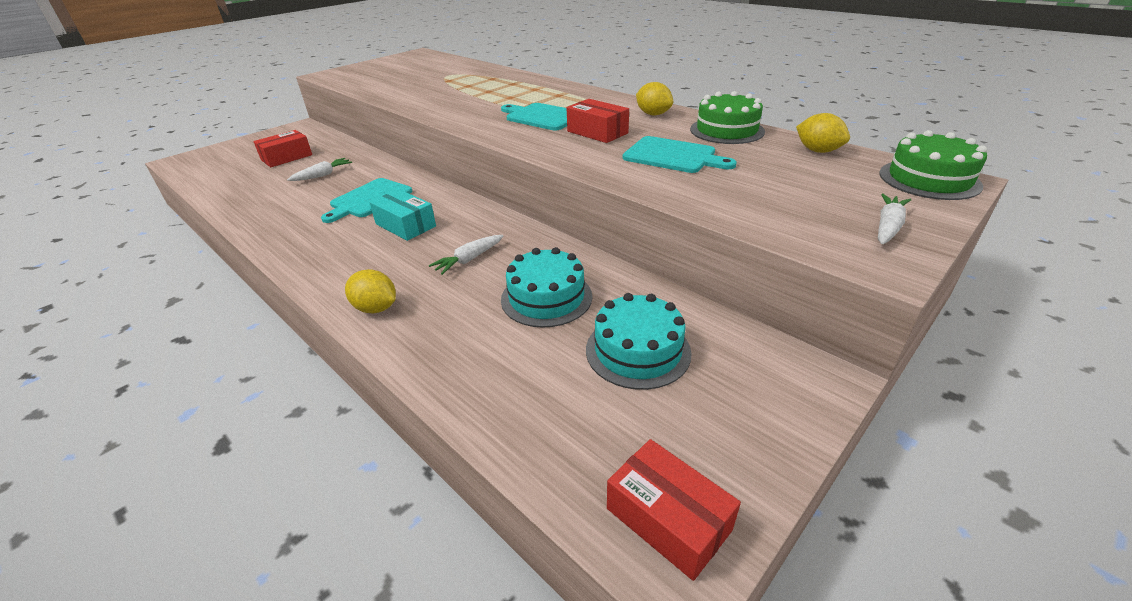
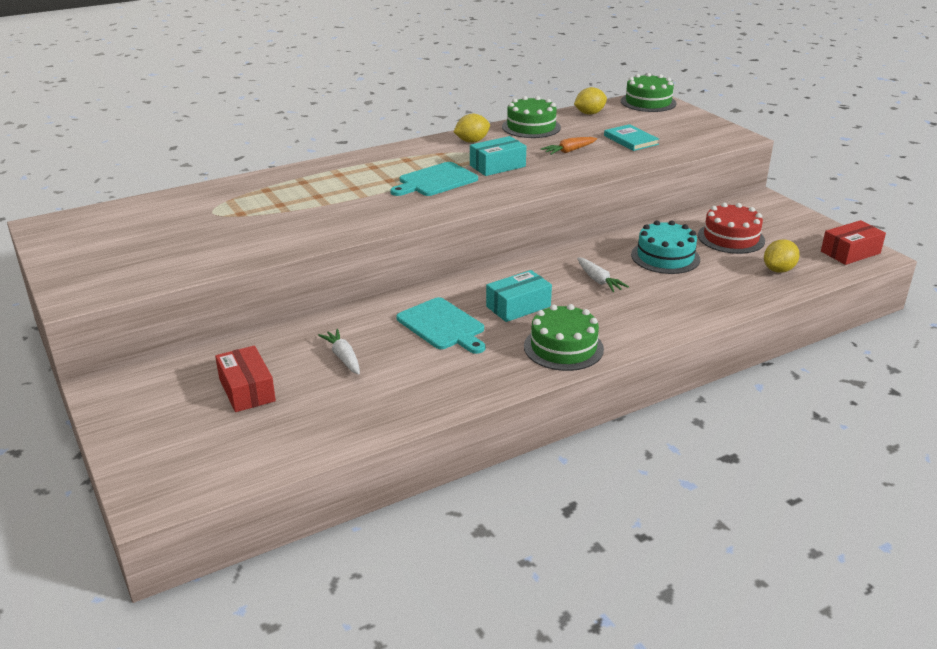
camera: 75 degrees left, 5 degrees down
yellow lemon [345,269,396,313] -> yellow lemon moved to [764,239,800,273]
red box [567,99,629,143] -> turquoise box [470,136,526,176]
turquoise cake [586,293,692,390] -> red cake [698,203,765,254]
turquoise cutting board [623,136,737,173] -> orange carrot [541,137,597,155]
white carrot [878,194,911,244] -> none
none -> green cake [524,304,604,371]
none -> turquoise book [604,124,659,151]

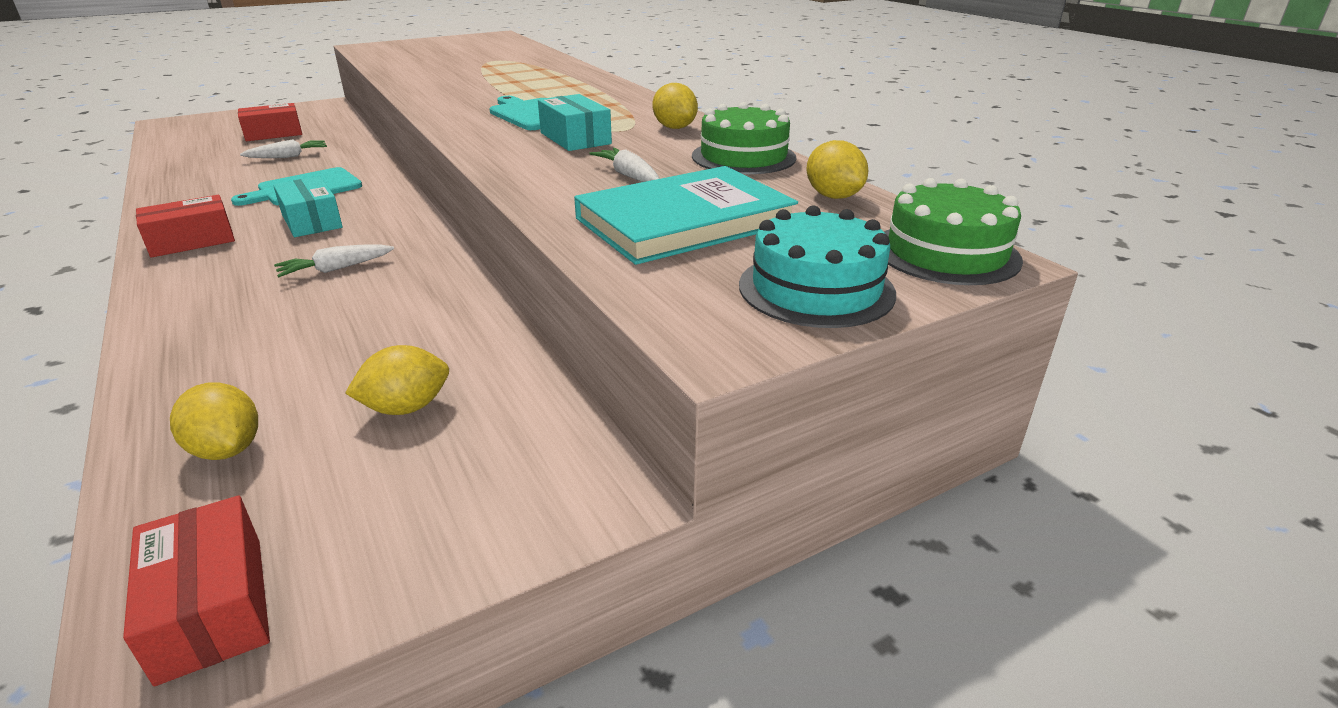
camera: 90 degrees right, 0 degrees up
green cake [524,304,604,371] -> red box [136,195,235,258]
orange carrot [541,137,597,155] -> white carrot [589,148,660,182]
turquoise book [604,124,659,151] -> turquoise book [574,166,798,265], size x1.83
turquoise cake [631,220,700,274] -> turquoise cake moved to [739,205,896,328]
red cake [698,203,765,254] -> yellow lemon [345,345,449,415]

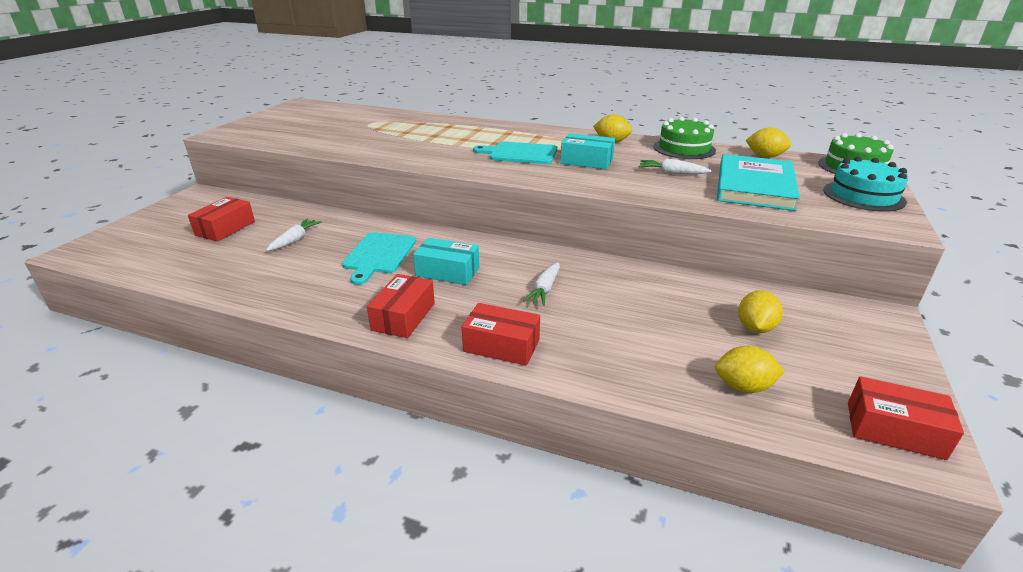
camera: 40 degrees left, 0 degrees up
none -> red box [462,303,540,366]

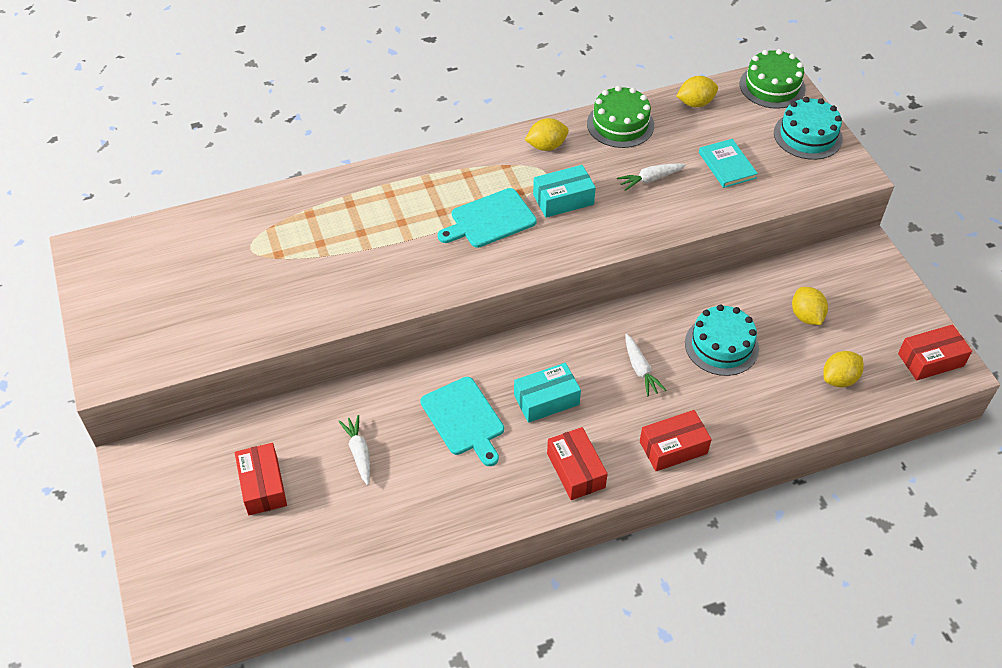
camera: 40 degrees left, 20 degrees up
turquoise book [717,154,800,211] -> turquoise book [699,139,758,188], size x0.55
none -> turquoise cake [685,305,759,376]

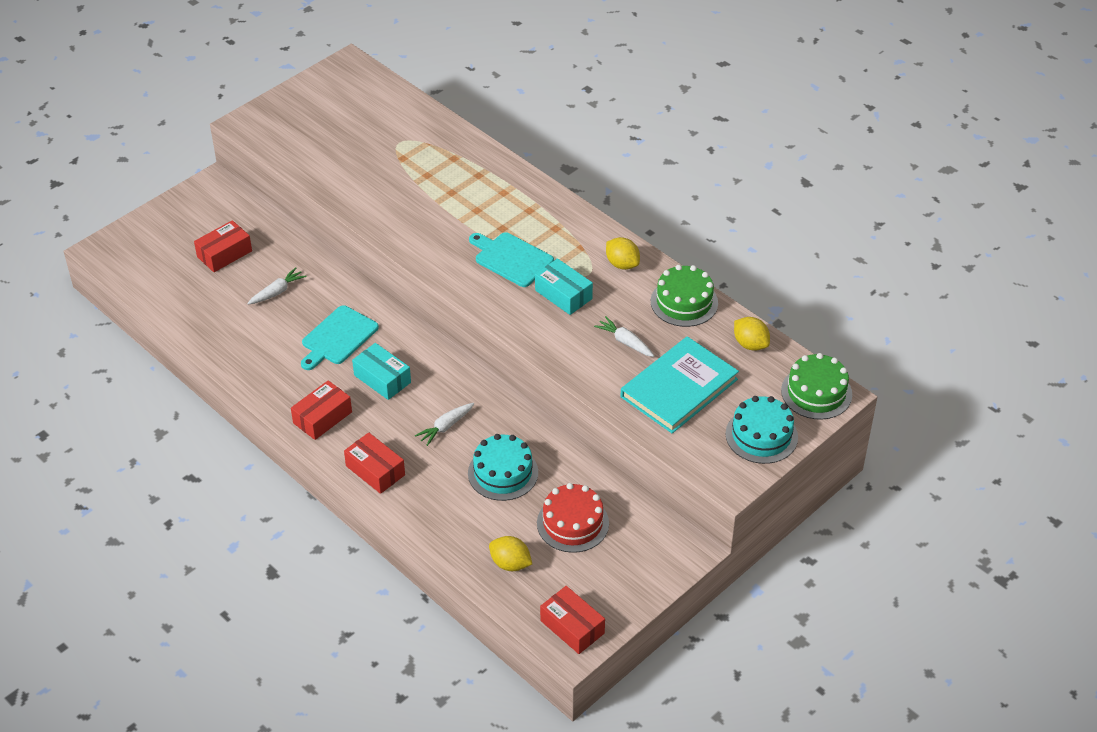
camera: 65 degrees right, 5 degrees down
turquoise book [699,139,758,188] -> turquoise book [621,336,739,434], size x1.83
yellow lemon [792,287,828,325] -> red cake [537,483,609,553]

